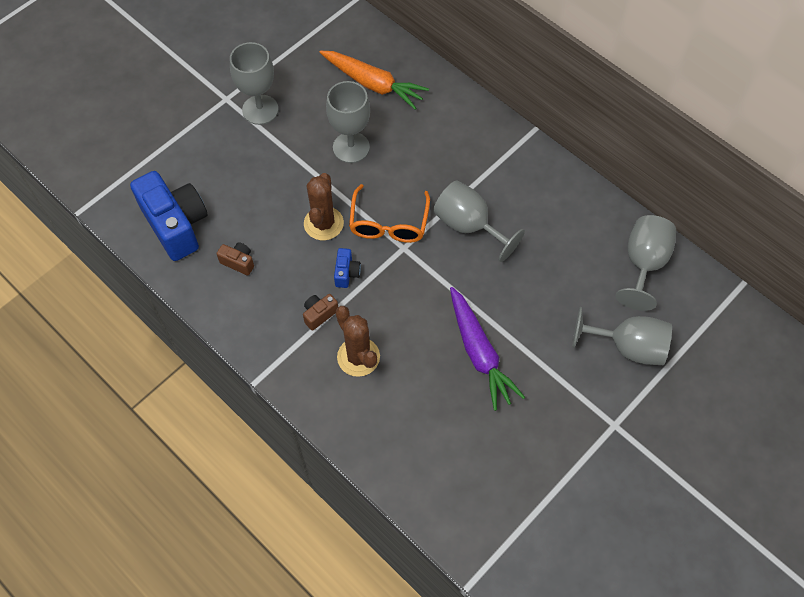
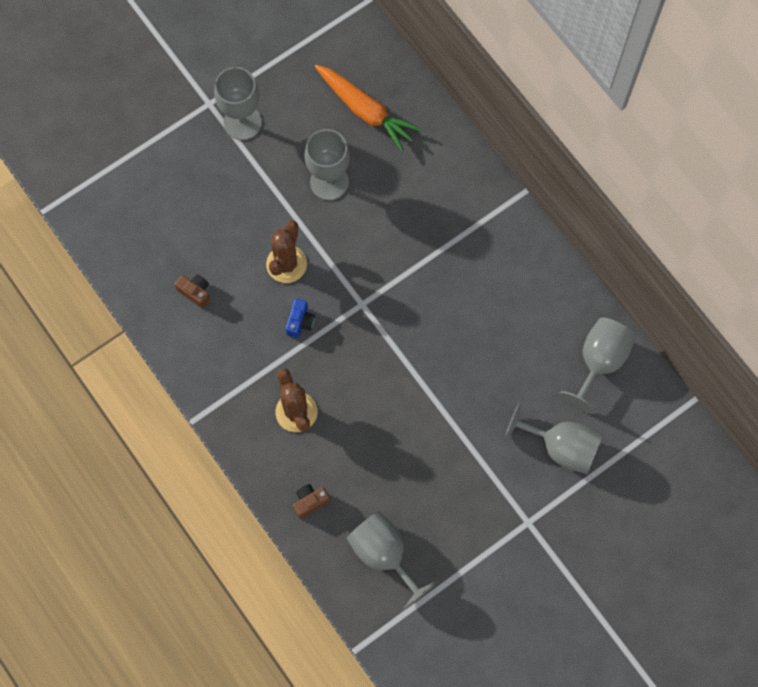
camera: 10 degrees right, 10 degrees up
blue camera [130,171,208,261] -> none
brown camera [303,294,338,330] -> brown camera moved to [293,484,330,519]
orange glasses [349,184,430,243] -> none
grey goblet [433,180,525,262] -> grey goblet moved to [346,511,437,610]
purple carrot [450,287,525,411] -> none

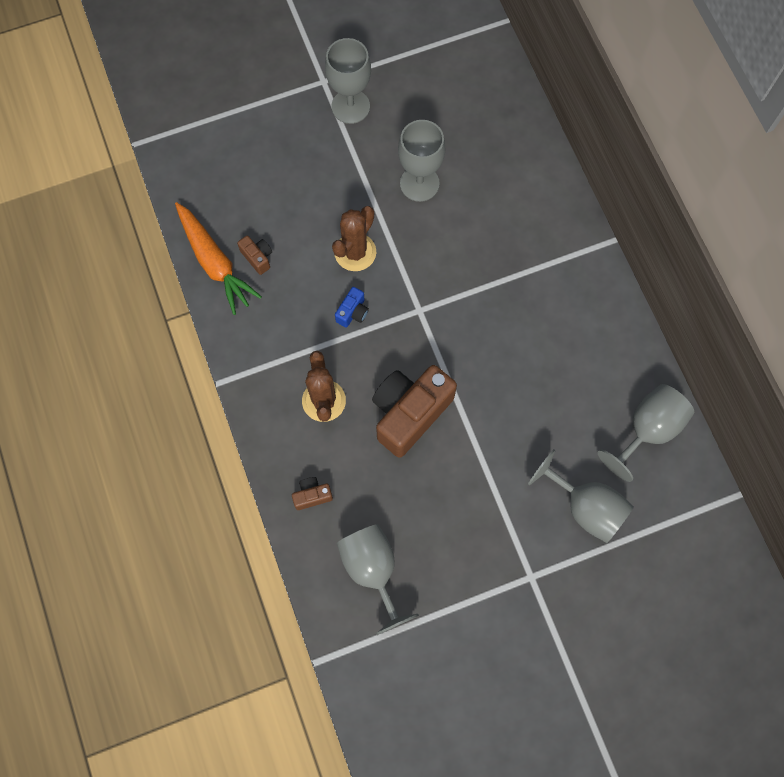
camera: 15 degrees right, 0 degrees up
orange carrot [314,65,422,152] -> orange carrot moved to [175,202,262,315]
none -> brown camera [372,365,457,458]

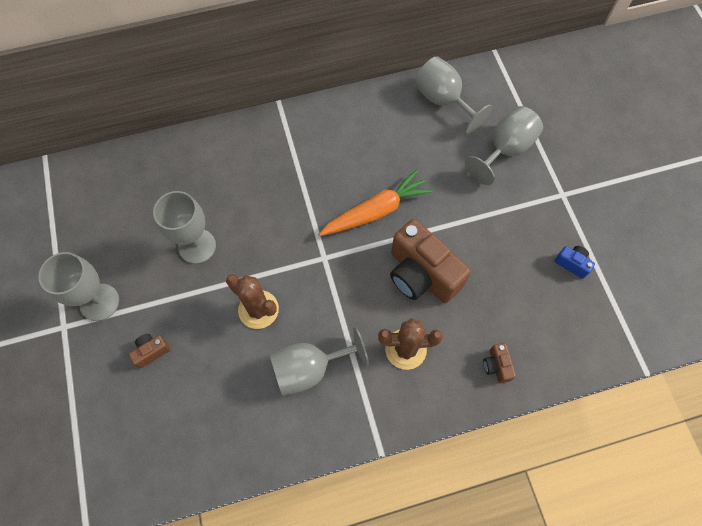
camera: 85 degrees left, 5 degrees down
orange carrot [175,202,262,315] -> orange carrot moved to [318,169,433,236]
brown camera [237,236,272,275] -> brown camera moved to [128,334,171,368]
blue camera [335,287,369,328] -> blue camera moved to [555,246,595,279]
grey goblet [337,524,419,635] -> grey goblet moved to [269,326,369,396]

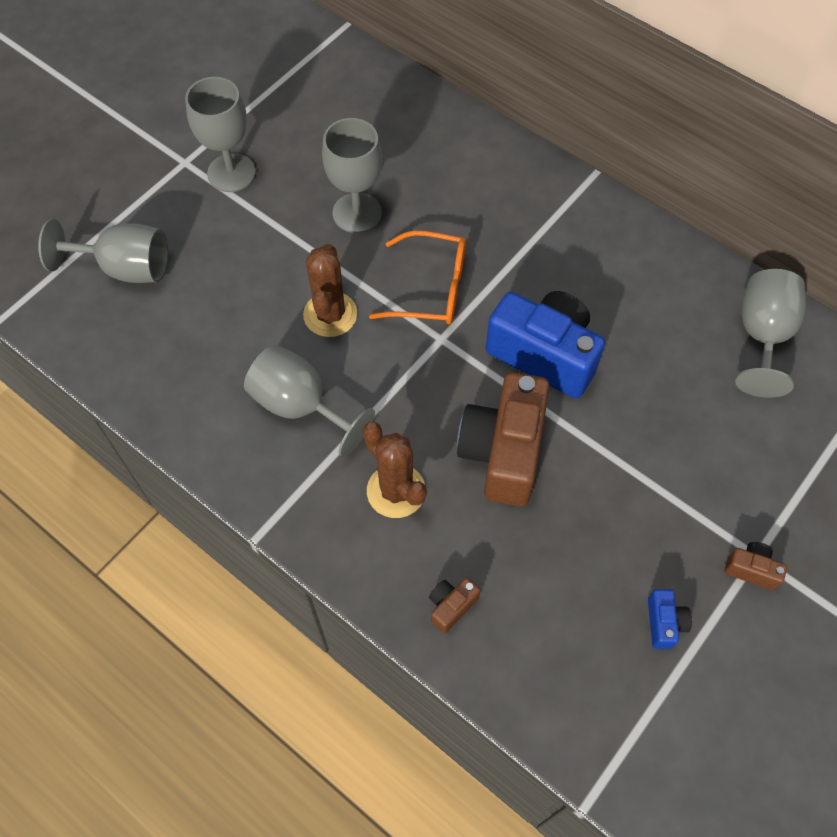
camera: 55 degrees right, 5 degrees down
brown camera [128,334,171,368] -> brown camera moved to [724,542,787,590]
orange carrot [318,169,433,236] -> blue camera [486,291,605,398]
grey goblet [465,106,543,185] -> grey goblet moved to [38,219,168,283]
none -> orange glasses [369,230,466,324]

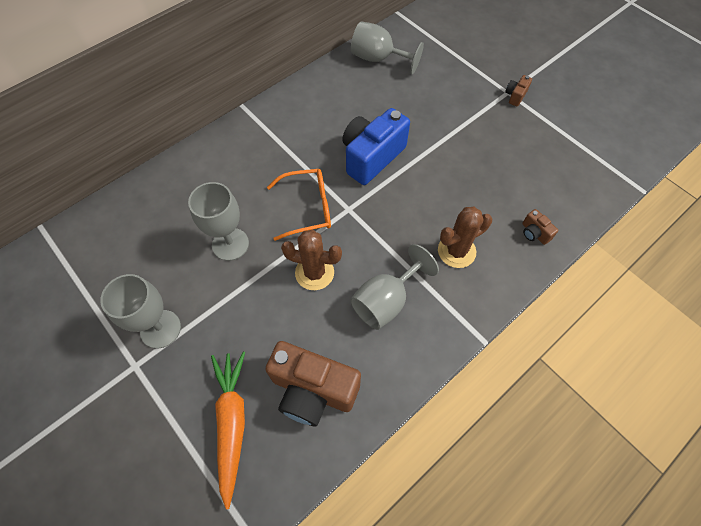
camera: 80 degrees left, 0 degrees up
grey goblet [38,219,168,283] -> orange carrot [211,352,245,509]
orange glasses [369,230,466,324] -> orange glasses turned 60 degrees clockwise [267,169,331,241]
brown camera [457,372,549,507] -> brown camera moved to [265,341,361,426]
blue camera [648,589,692,649] -> none

